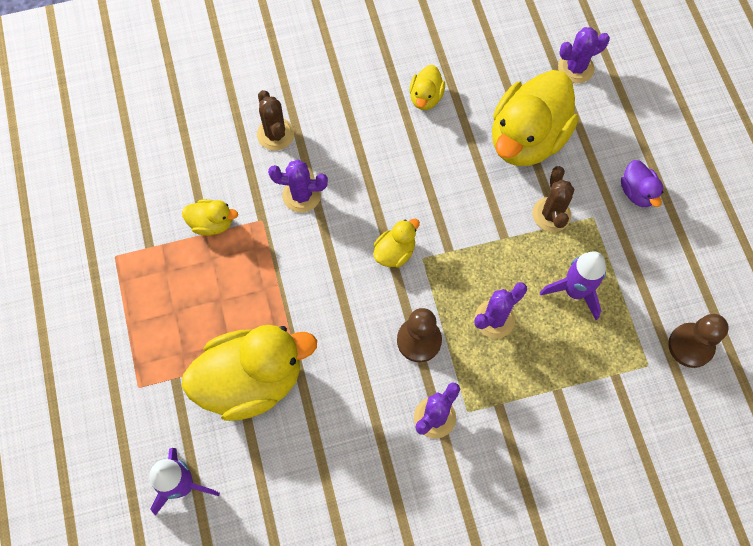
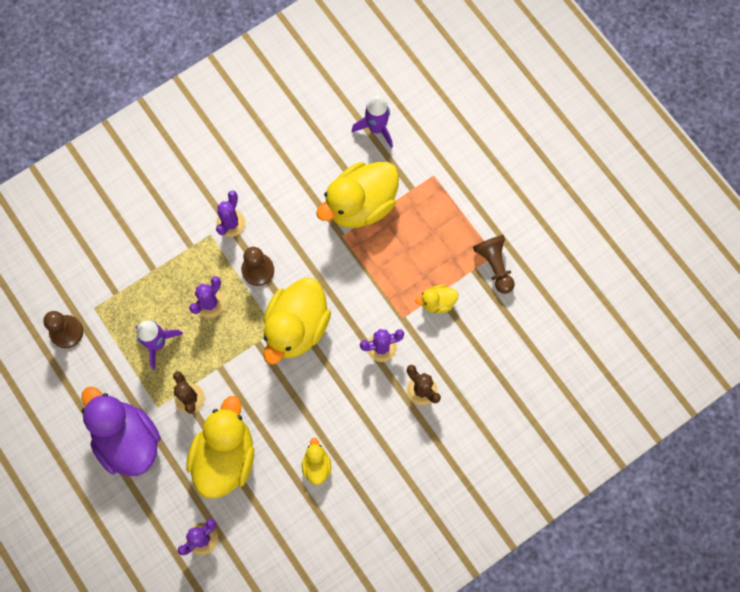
camera: 160 degrees right, 5 degrees up
yellow duck [373,219,420,268] -> yellow duck [263,278,331,365], size x2.19
purple duck [621,160,663,207] -> purple duck [82,386,161,476], size x2.19
none -> brown pawn [473,235,515,294]

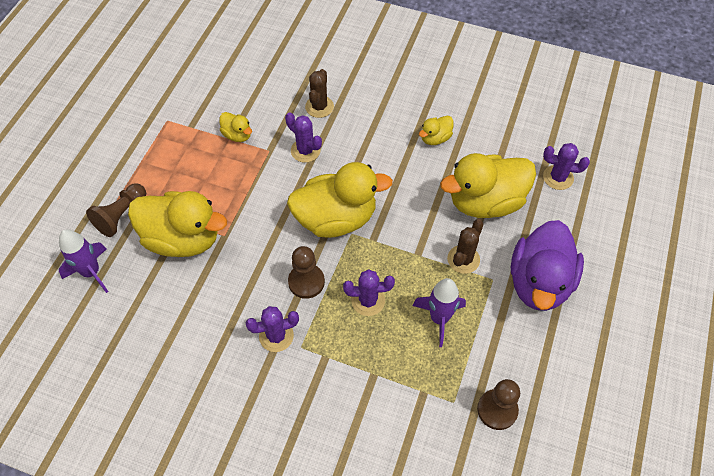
camera: 125 degrees left, 15 degrees down
brown pawn [473,235,515,294] -> brown pawn moved to [86,184,146,237]

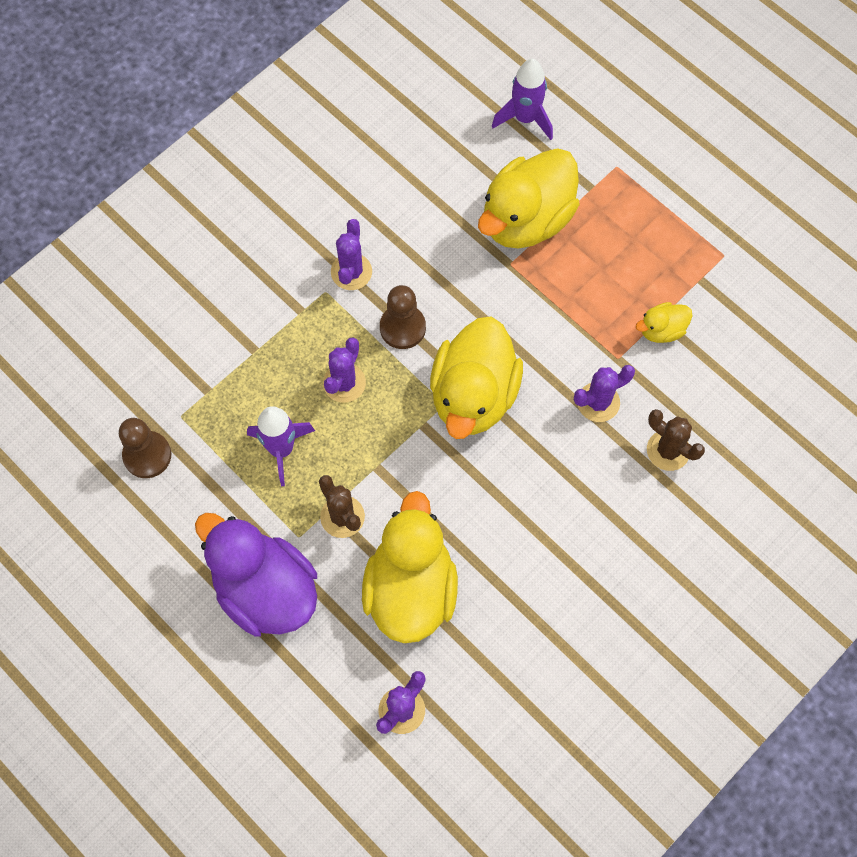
camera: 115 degrees right, 10 degrees up
brown pawn [86,184,146,237] -> none
yellow duck [419,116,454,145] -> none

